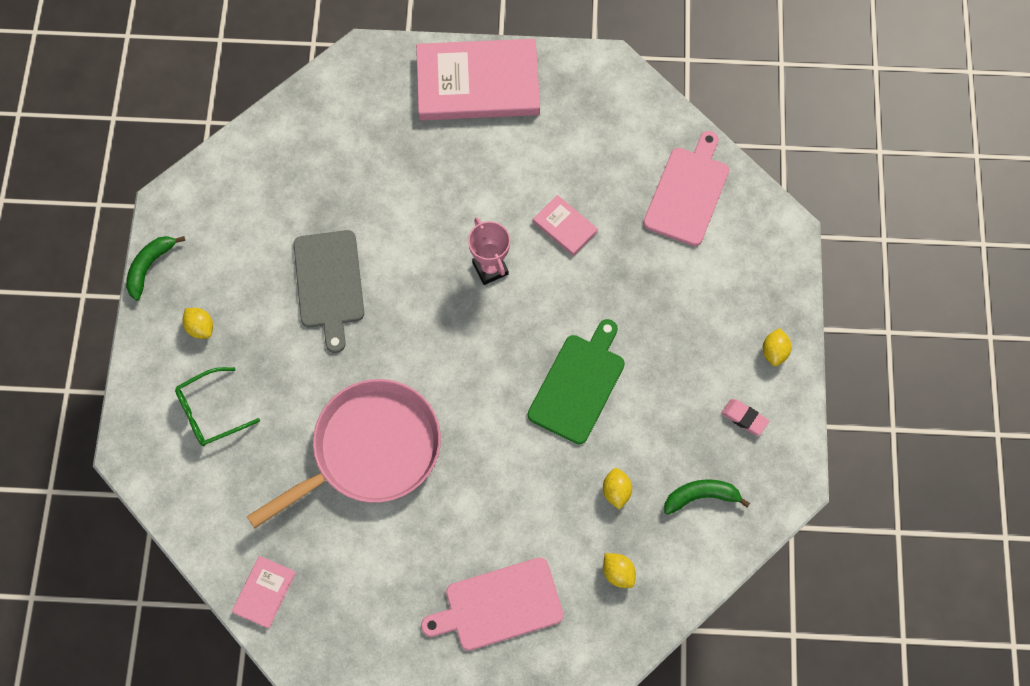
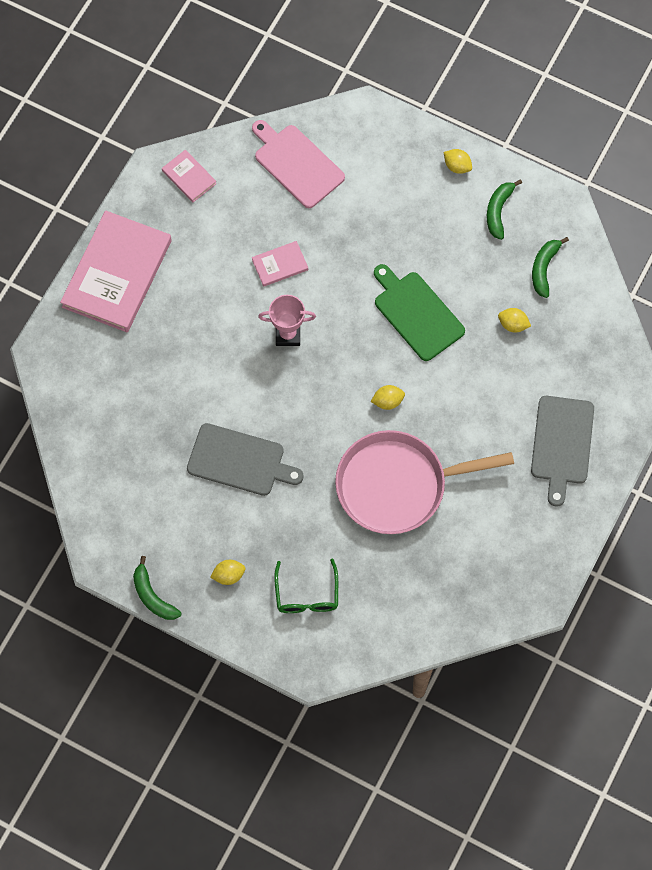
camera: 65 degrees left, 0 degrees up
pink book [232,556,296,629] -> pink book moved to [162,150,217,202]
pink pan [247,379,441,528] -> pink pan turned 90 degrees counterclockwise [335,430,514,534]
pink cutting board [421,557,564,651] -> grey cutting board [531,396,594,506]
yellow lemon [603,553,636,588] -> yellow lemon moved to [371,385,405,410]
pink eraser [721,399,769,436] -> green banana [487,179,522,240]

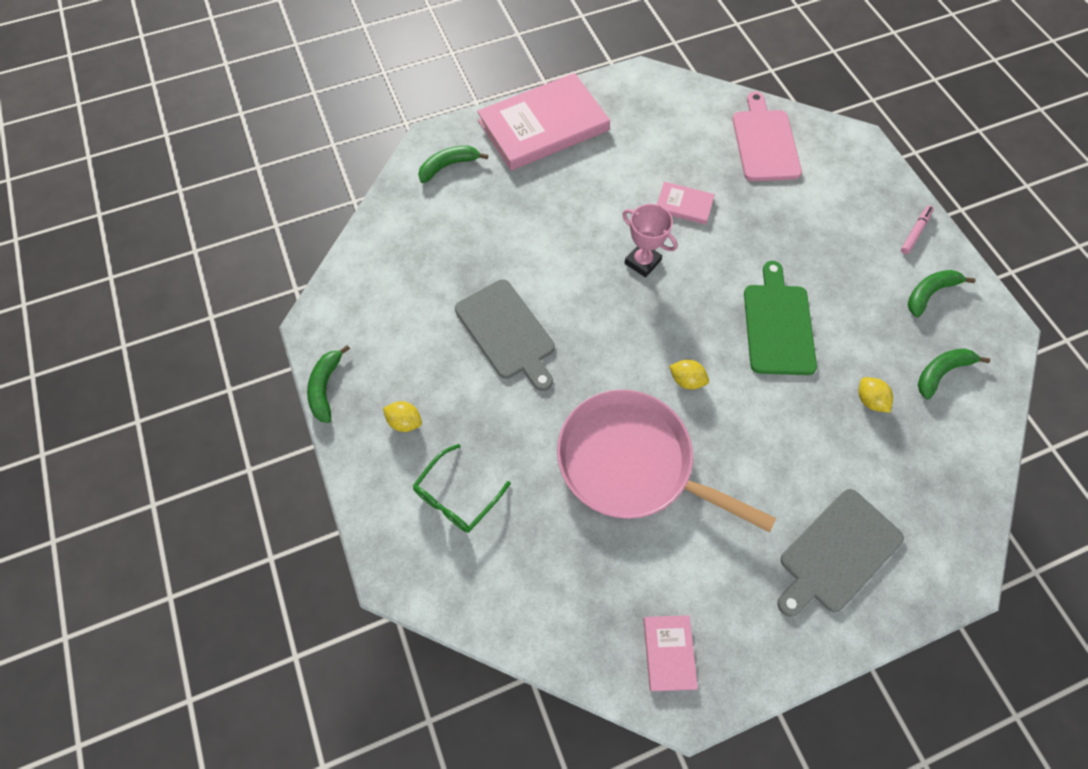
camera: 40 degrees right, 5 degrees down
pink book [162,150,217,202] -> pink book moved to [644,615,698,691]
yellow lemon [444,149,472,174] -> pink marker [901,206,934,254]
none -> green banana [418,146,488,183]

